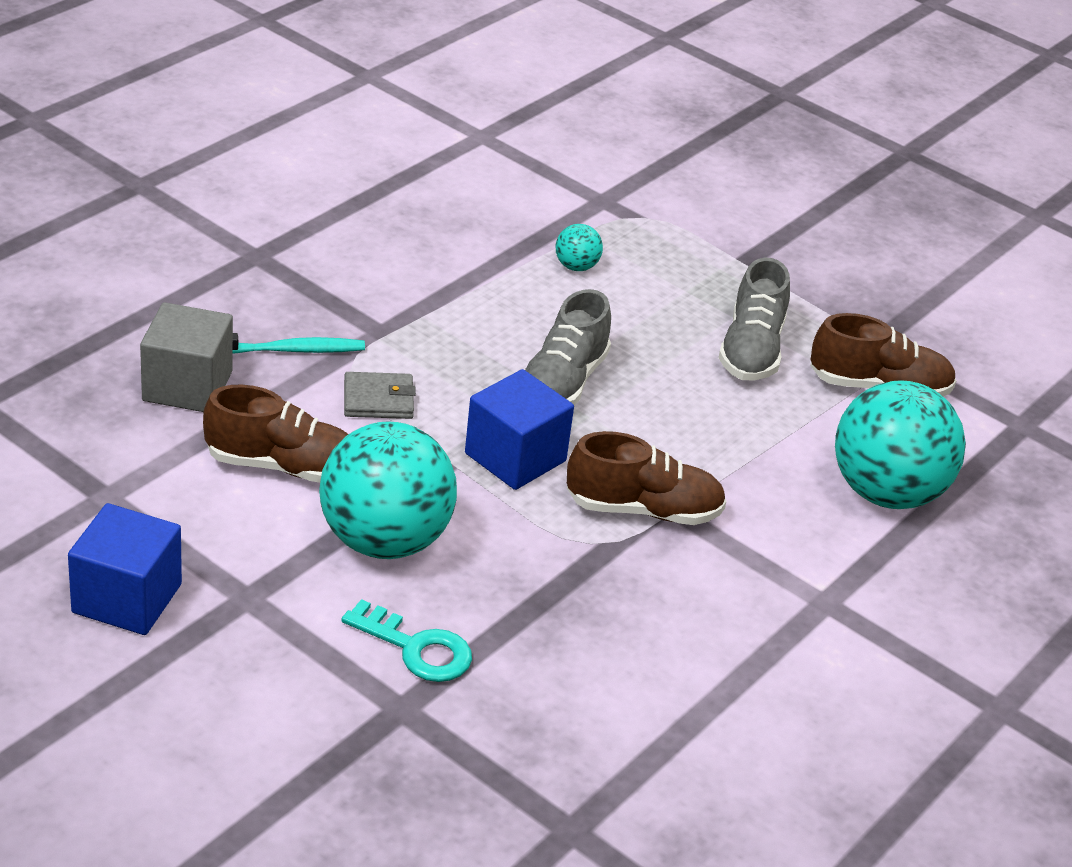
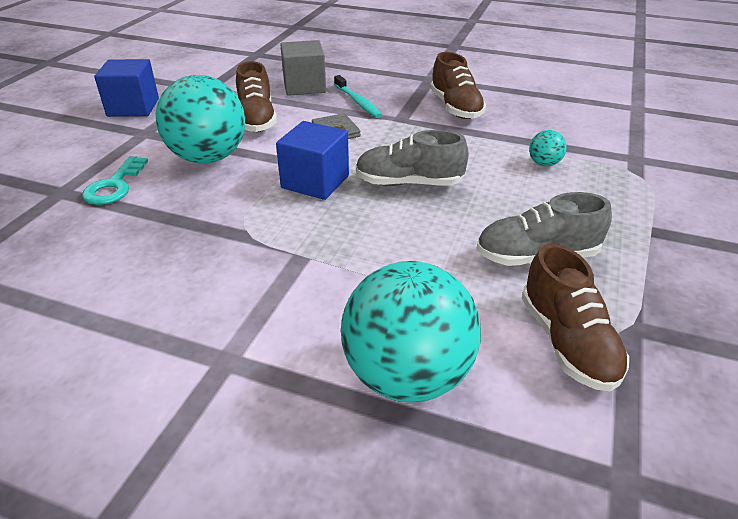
camera: 75 degrees right, 0 degrees up
brown shoe [567,431,726,525] -> brown shoe moved to [430,52,486,119]

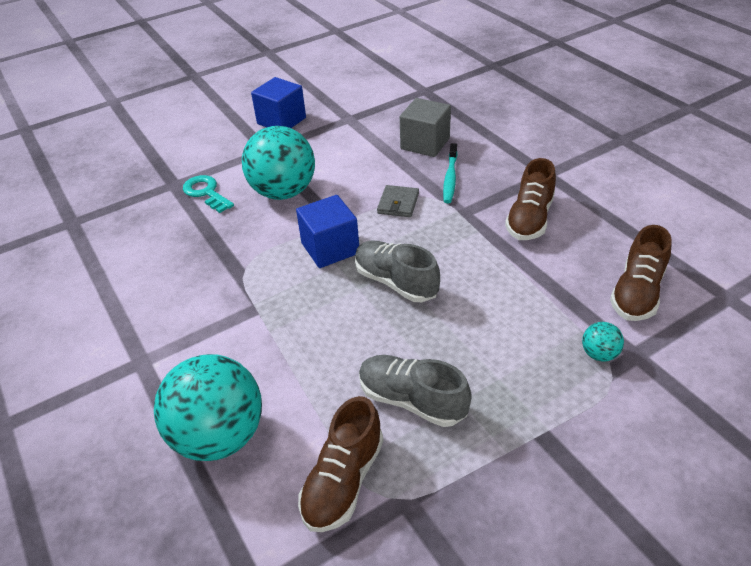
camera: 40 degrees right, 5 degrees up
turquoise key [82,156,148,205] -> turquoise key turned 90 degrees clockwise [183,175,234,213]
brown shoe [236,61,277,132] -> brown shoe moved to [610,225,672,321]
turquoise ball [529,130,567,166] -> turquoise ball moved to [582,322,624,362]

